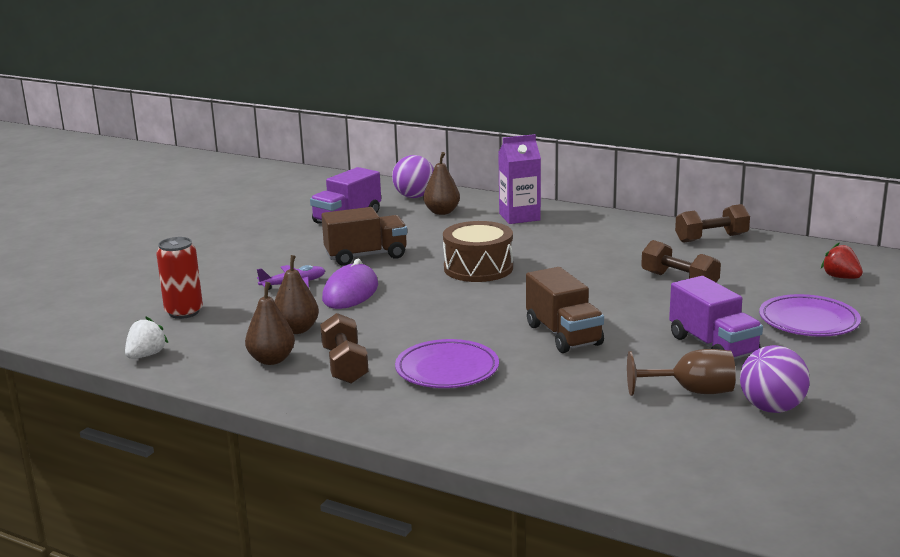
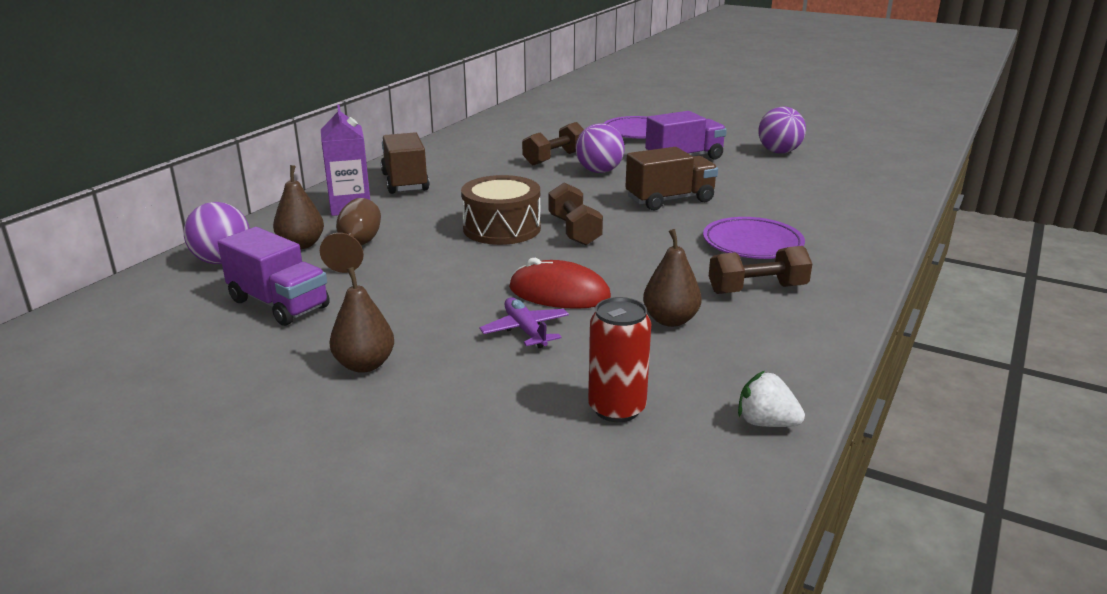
camera: 90 degrees left, 5 degrees up
brown pear [245,282,295,365] -> brown pear moved to [329,267,394,373]
brown truck [322,207,407,266] -> brown truck moved to [381,132,429,194]
purple mouse [322,259,378,309] -> red mouse [509,258,611,309]
brown goblet [627,349,736,396] -> brown goblet moved to [320,198,381,273]
brown dumbbell [675,204,750,243] -> brown dumbbell moved to [548,182,603,246]
red strawberry [821,242,863,279] -> none
none -> purple ball [576,123,625,173]

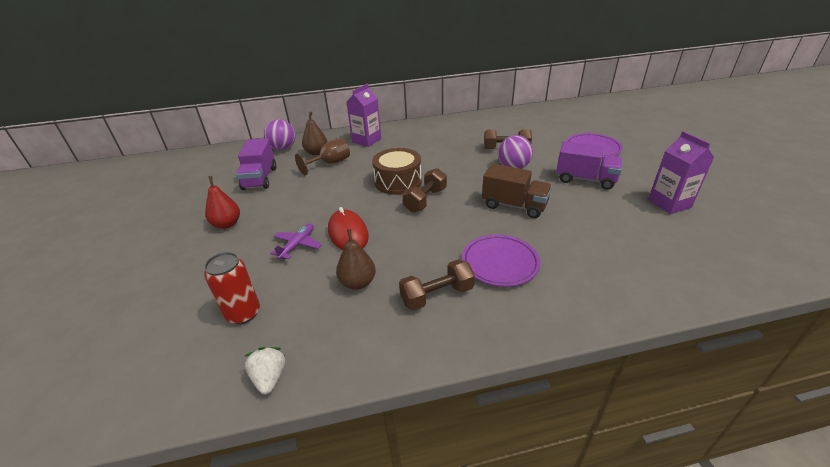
camera: 50 degrees right, 10 degrees up
brown pear [329,267,394,373] -> red pear [205,176,240,229]
brown truck [381,132,429,194] -> none
brown dumbbell [709,246,812,294] -> brown dumbbell turned 60 degrees counterclockwise [399,259,475,311]
purple ball [758,107,806,153] -> purple carton [648,131,714,214]

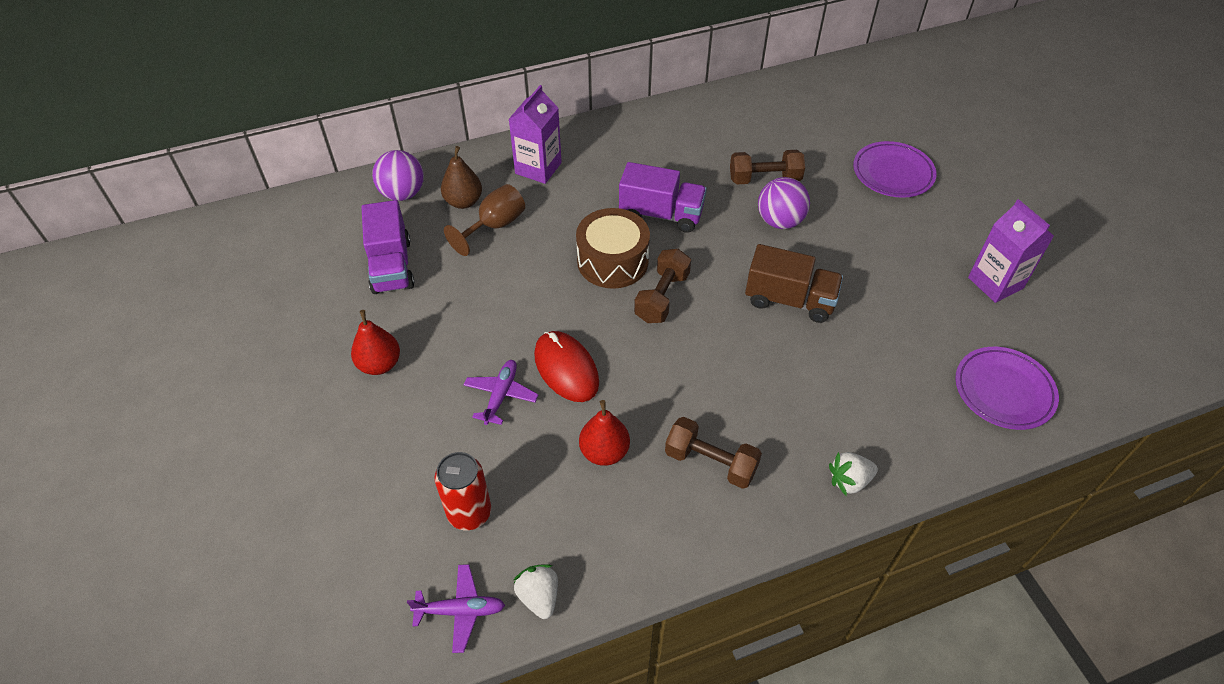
camera: 10 degrees left, 15 degrees up
brown pear [336,229,376,290] -> red pear [579,400,630,466]
brown dumbbell [399,259,475,311] -> brown dumbbell turned 60 degrees clockwise [665,417,762,489]
purple plate [462,234,540,287] -> purple plate moved to [955,347,1059,430]
purple truck [556,141,622,190] -> purple truck moved to [619,162,707,233]
none -> purple plane [407,564,505,653]
none -> white strawberry [829,452,878,495]

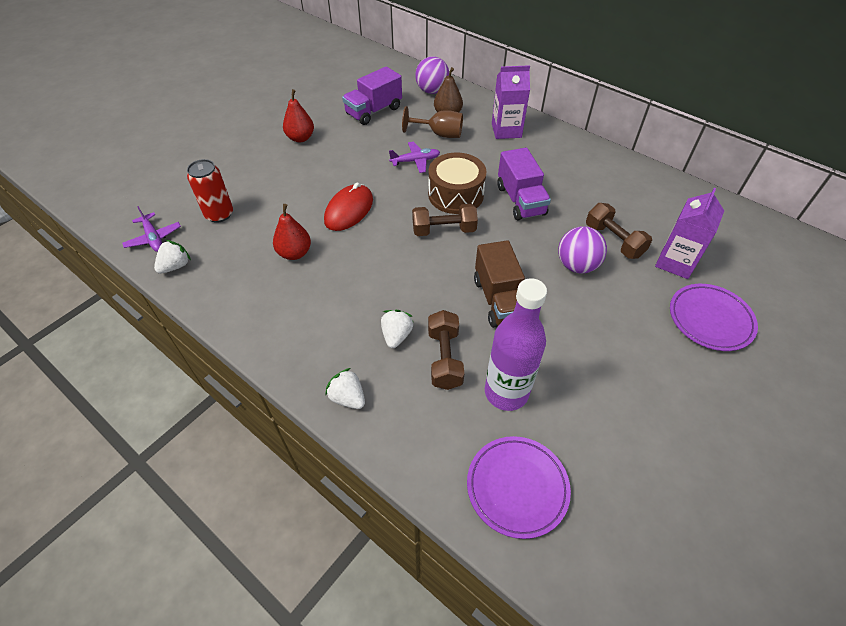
camera: 60 degrees right, 0 degrees up
purple plane [464,360,538,425] -> purple plane moved to [389,141,440,173]
brown dumbbell [665,417,762,489] -> brown dumbbell moved to [428,310,465,390]
purple carton [968,199,1054,303] -> purple carton moved to [655,188,724,279]
none -> white strawberry [381,310,414,348]
none -> purple bottle [485,278,547,411]

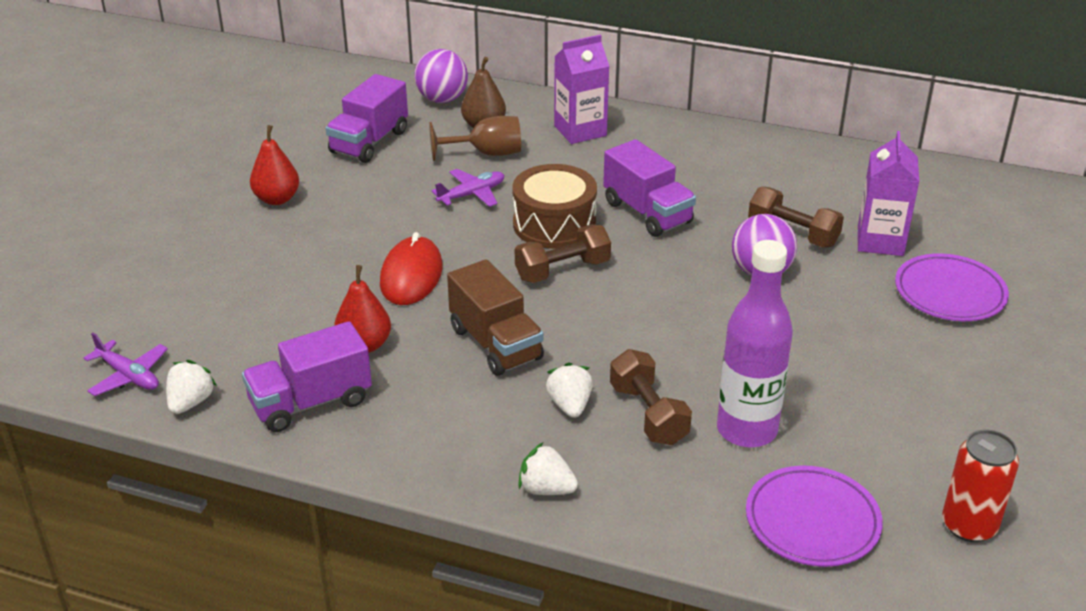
camera: 20 degrees left, 15 degrees down
red can [187,159,233,223] -> red can moved to [942,430,1019,542]
brown truck [474,240,525,328] -> brown truck moved to [447,259,544,376]
none -> purple truck [242,321,372,432]

